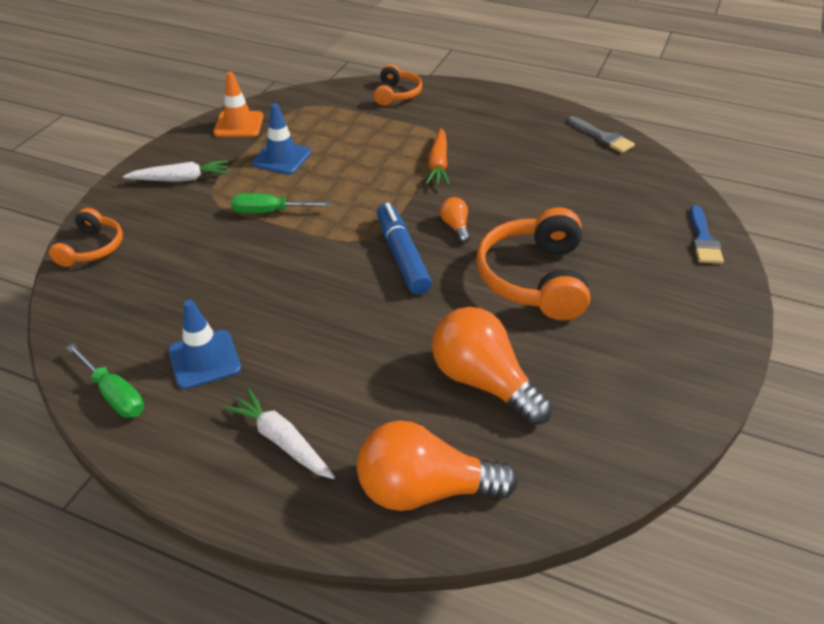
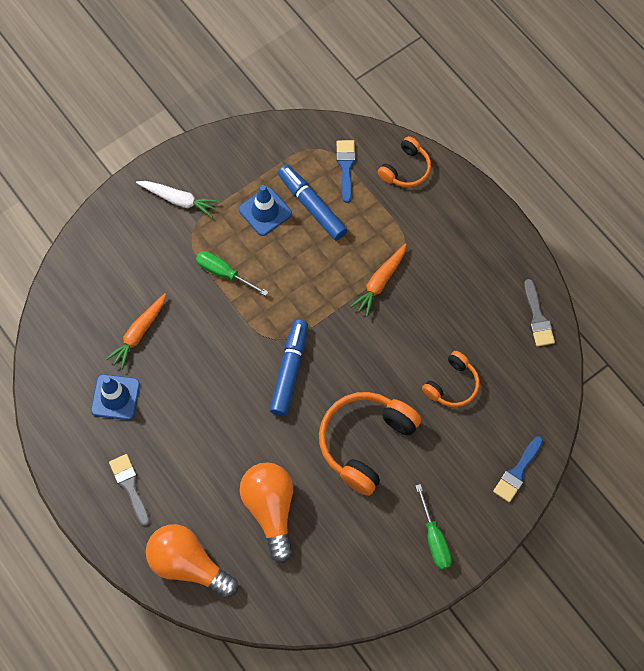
camera: 30 degrees right, 25 degrees up
orange headphones [49,208,123,267] -> orange headphones moved to [422,351,479,407]
green screwdriver [66,343,144,418] -> green screwdriver moved to [415,484,452,570]
orange traffic cone [213,72,263,137] -> none
white carrot [224,388,335,479] -> grey brush [109,454,150,526]
orange light bulb [440,197,470,243] -> none
none -> orange carrot [105,293,166,370]
none -> blue marker [278,164,347,241]
none -> blue brush [336,140,355,203]

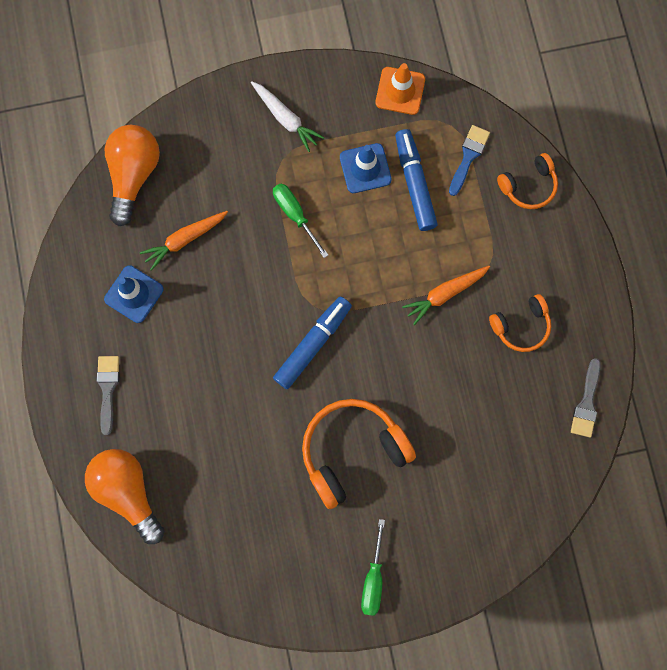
camera: 25 degrees right, 10 degrees up
orange light bulb [240,462,293,563] -> orange light bulb moved to [104,125,160,226]
orange headphones [422,351,479,407] -> orange headphones moved to [489,294,551,352]
blue brush [493,436,543,502] -> none
none -> orange traffic cone [375,63,425,115]

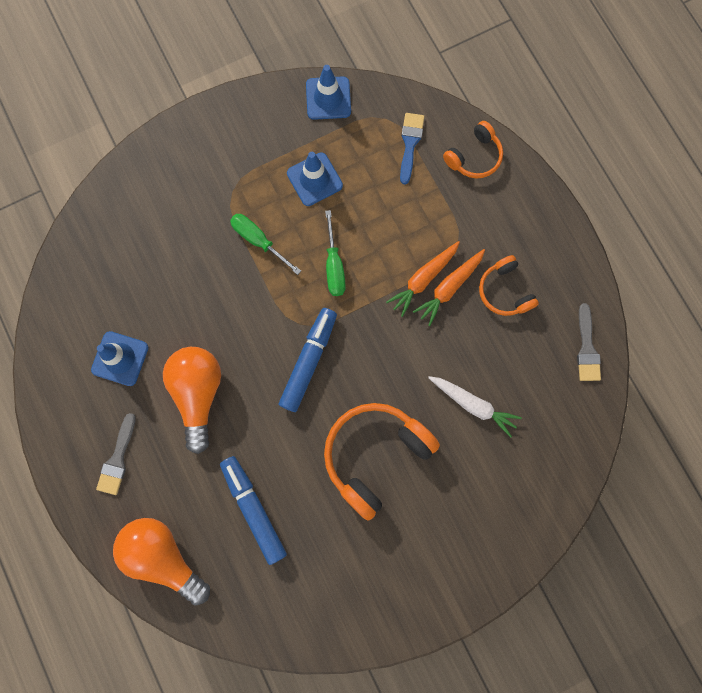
camera: 15 degrees left, 0 degrees up
grey brush [97,356,120,435] -> grey brush turned 150 degrees counterclockwise [96,413,136,495]
orange light bulb [104,125,160,226] -> orange light bulb moved to [163,347,221,454]
orange carrot [140,211,228,271] -> orange carrot moved to [413,249,485,326]
white carrot [251,81,324,152] -> white carrot moved to [428,376,522,438]
green screwdriver [361,519,385,616] -> green screwdriver moved to [325,210,346,296]
orange traffic cone [375,63,425,115] -> blue traffic cone [306,65,351,120]
blue marker [395,129,438,231] -> blue marker moved to [220,456,287,565]
orange headphones [489,294,551,352] -> orange headphones turned 105 degrees clockwise [479,255,539,316]

